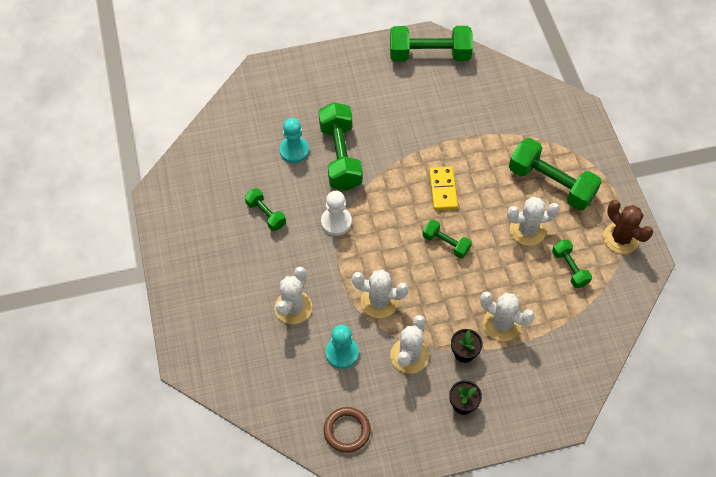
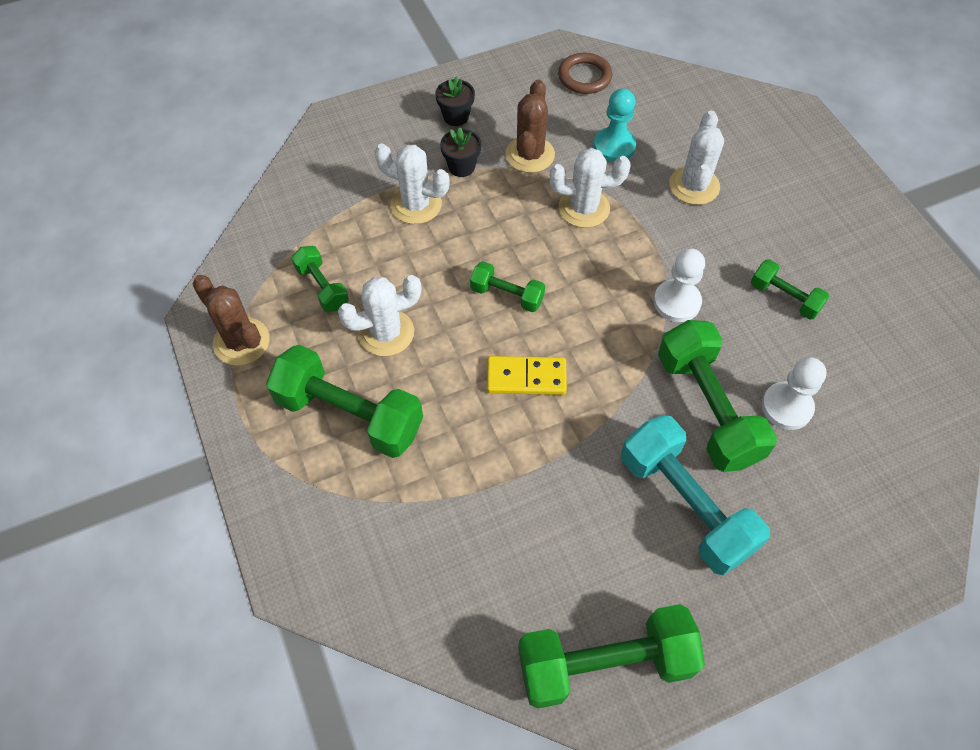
camera: 170 degrees right, 0 degrees up
turquoise pawn [279,118,309,163] -> white pawn [762,357,826,430]
white cactus [390,315,429,374] -> brown cactus [505,80,555,173]
yellow domino [429,166,458,210] -> yellow domino turned 75 degrees counterclockwise [487,356,567,395]
none -> turquoise dumbbell [621,415,770,575]

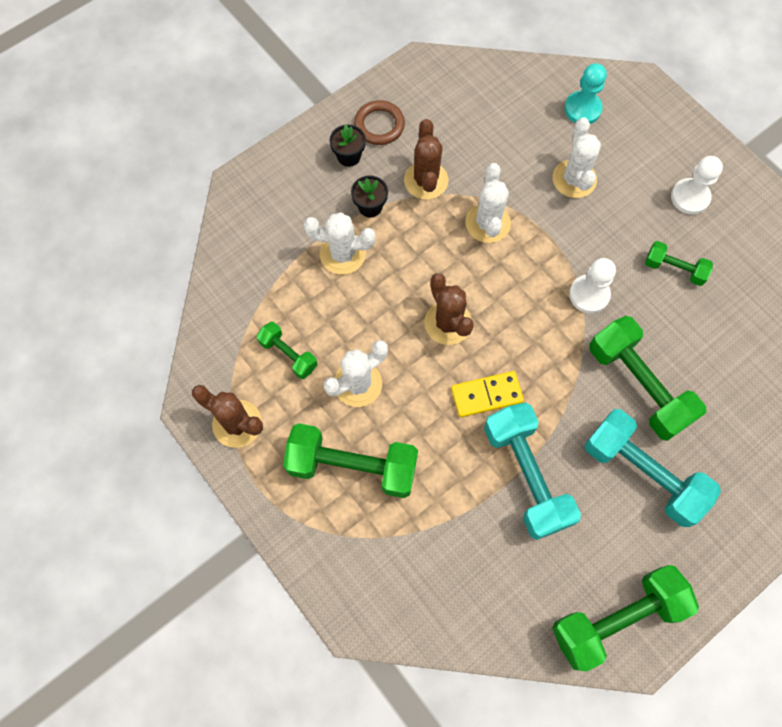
camera: 15 degrees left, 10 degrees up
green dumbbell [470,261,545,312] -> brown cactus [424,273,474,345]
white cactus [550,148,631,228] -> white cactus turned 75 degrees counterclockwise [465,163,511,243]
brown ring [558,52,612,94] -> brown ring moved to [354,100,405,145]
turquoise pawn [594,88,636,162] -> turquoise pawn moved to [564,63,607,124]
white pawn [762,357,826,430] -> white pawn moved to [671,156,723,215]
none -> turquoise dumbbell [484,402,581,540]

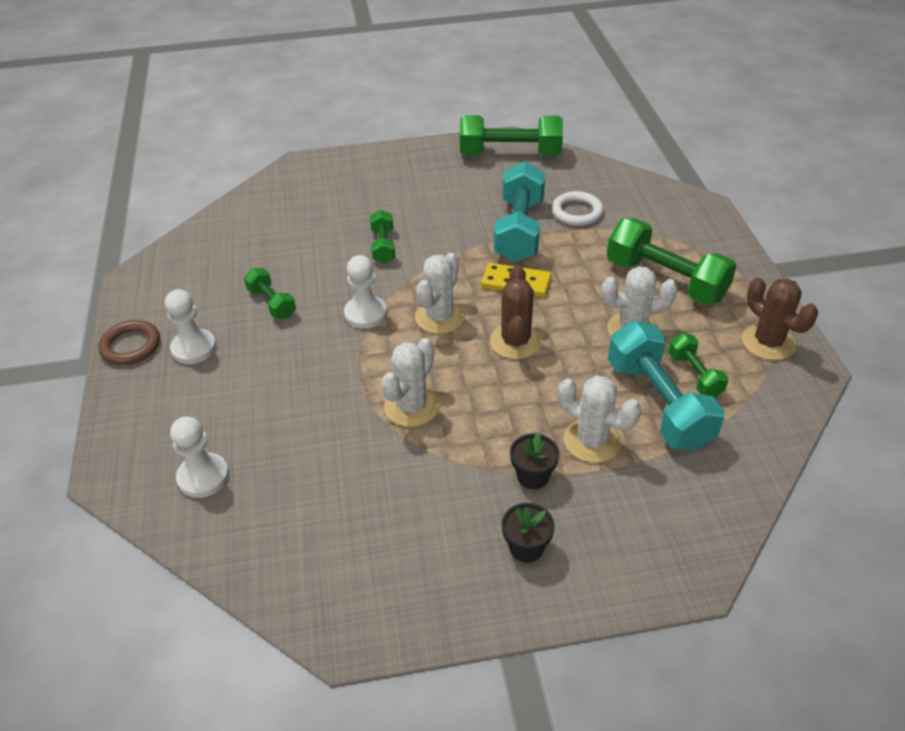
camera: 150 degrees left, 25 degrees down
brown ring [354,100,405,145] -> brown ring moved to [98,320,160,365]
brown cactus [404,119,448,200] -> none
white cactus [553,117,601,198] -> white cactus moved to [415,253,465,334]
turquoise pawn [564,63,607,124] -> white pawn [170,416,229,498]
turquoise dumbbell [584,409,721,527] -> turquoise dumbbell moved to [608,321,725,451]
green dumbbell [589,316,706,441] -> green dumbbell [370,210,396,264], size x0.53
none -> white ring [552,191,604,226]

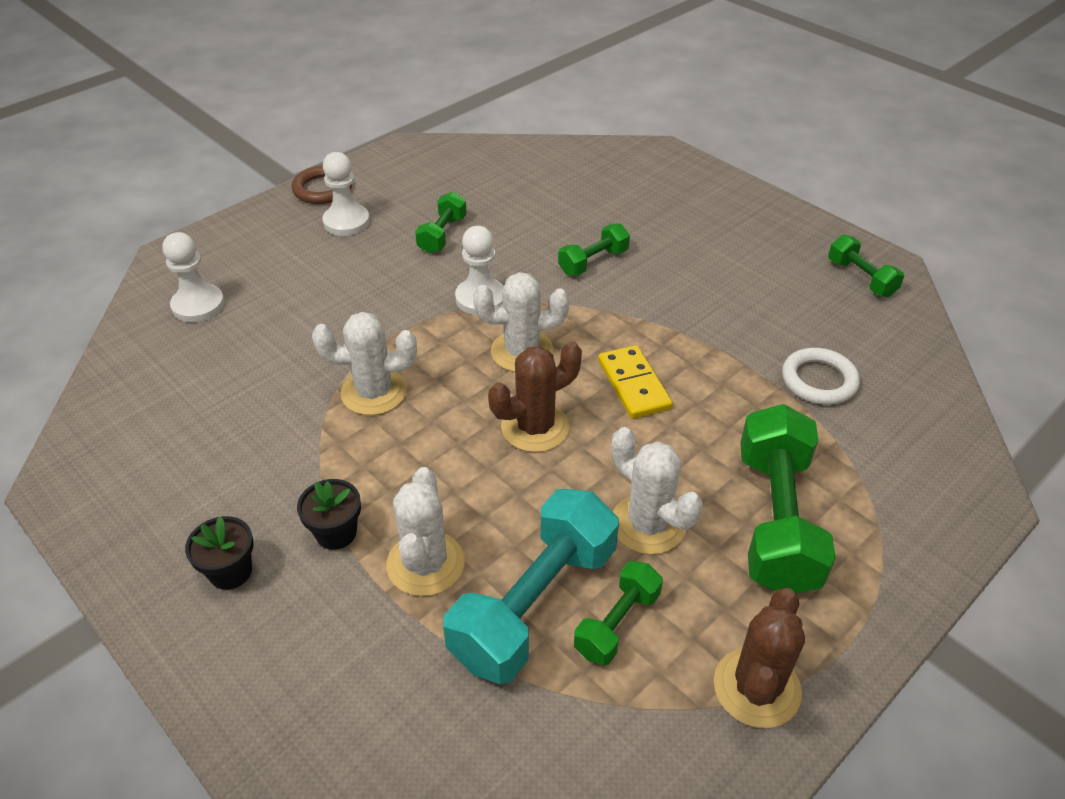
camera: 55 degrees right, 0 degrees up
green dumbbell [460,115,563,156] -> green dumbbell [828,234,904,297], size x0.53
turquoise dumbbell [494,161,546,262] -> none

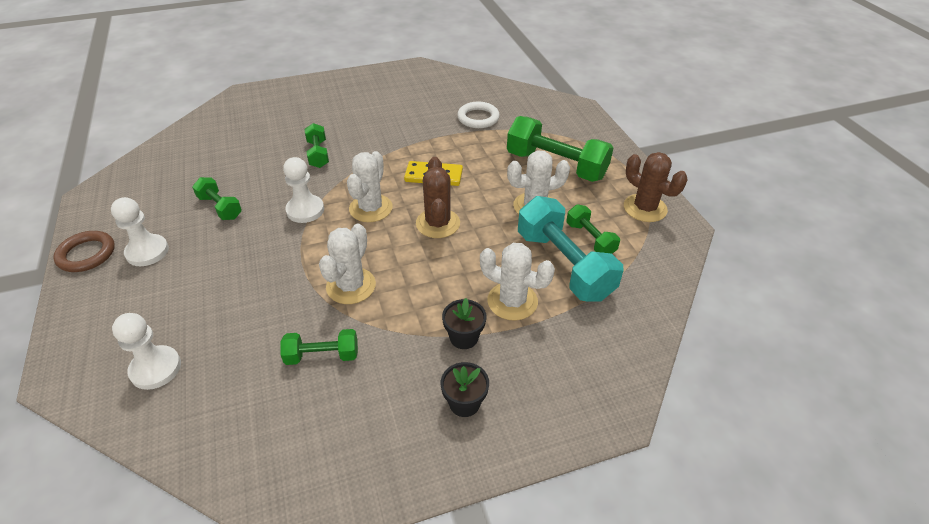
camera: 65 degrees left, 0 degrees up
green dumbbell [828,234,904,297] -> green dumbbell moved to [280,329,358,365]

